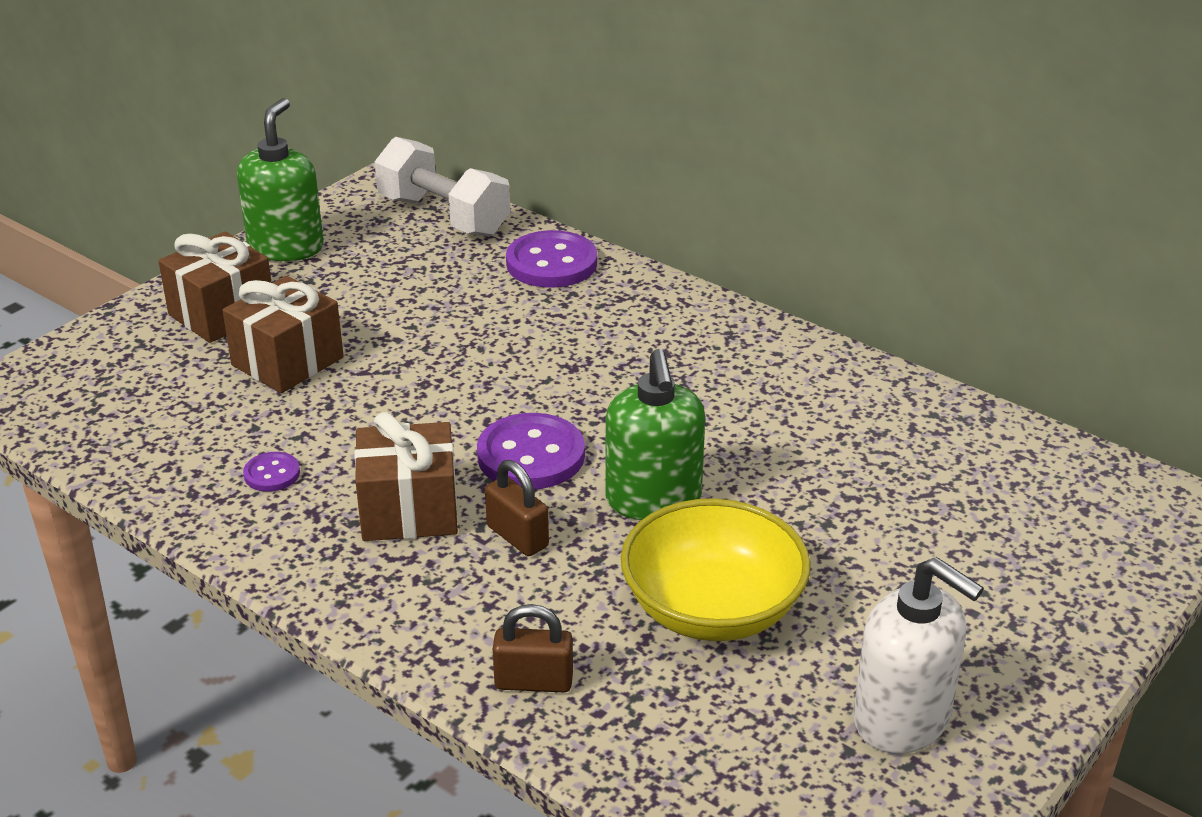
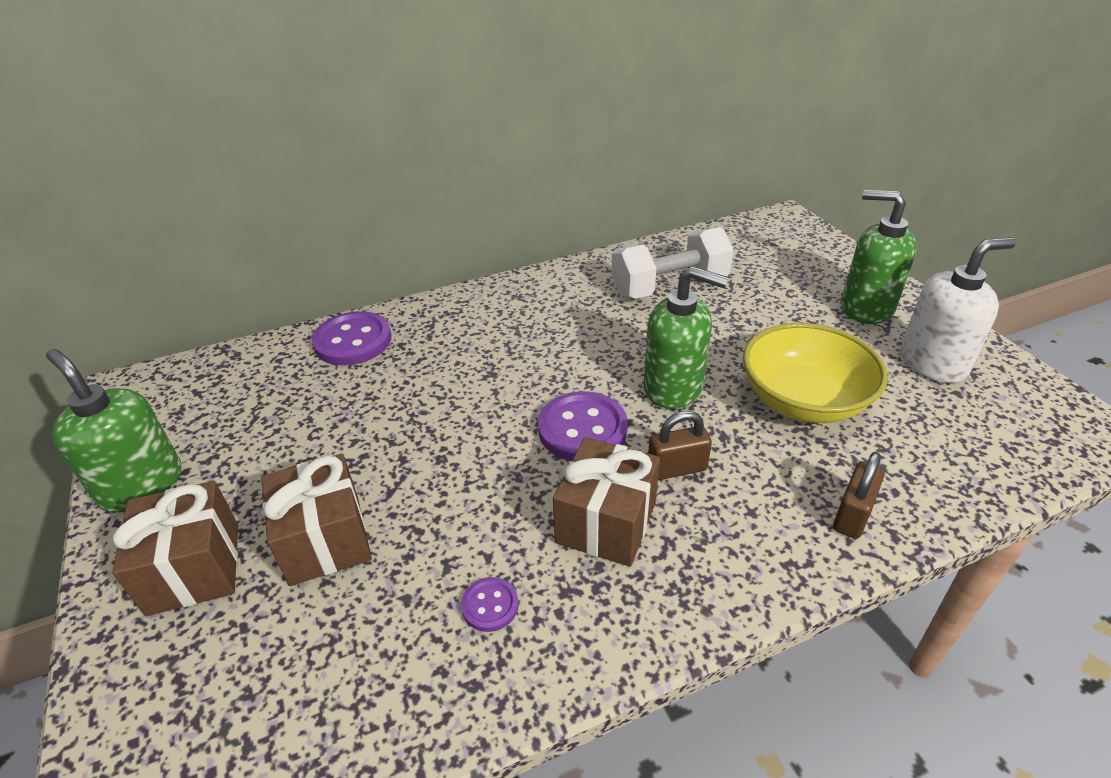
camera: 60 degrees left, 5 degrees up
white dumbbell [375,137,511,237] -> white dumbbell moved to [611,227,734,299]
none -> green soap dispenser [841,190,917,324]

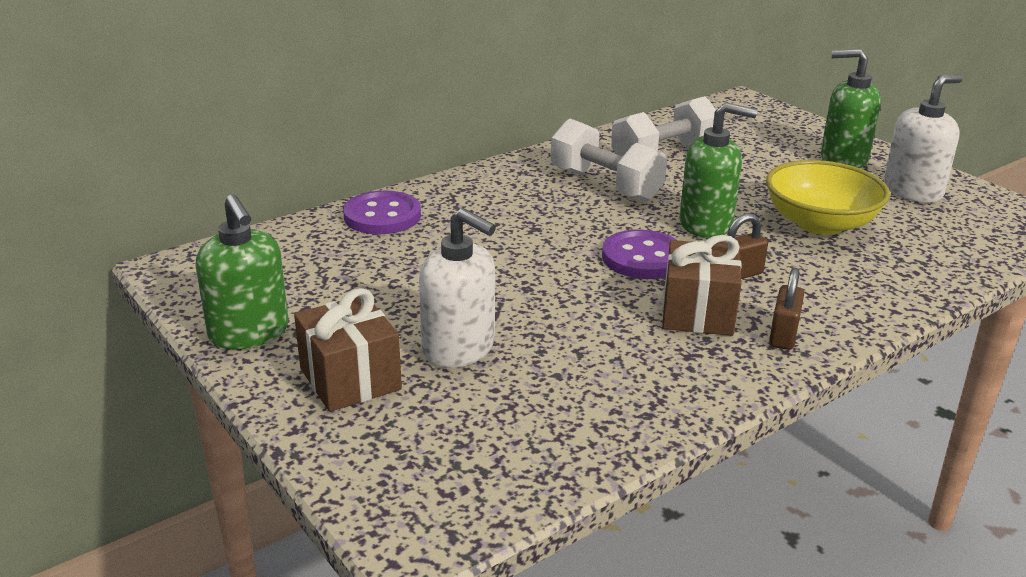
camera: 15 degrees left, 10 degrees down
green soap dispenser [46,349,181,512] -> green soap dispenser turned 150 degrees counterclockwise [196,194,289,349]
brown gift [261,454,372,586] -> white soap dispenser [419,208,496,368]
purple button [461,577,519,632] -> none
brown padlock [833,452,885,539] -> brown padlock moved to [769,268,804,350]
none -> white dumbbell [551,119,667,202]

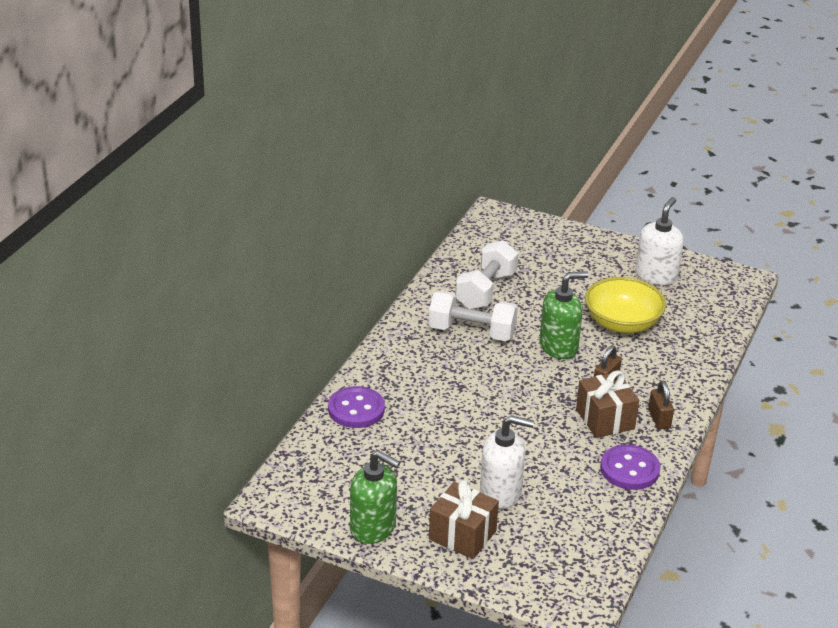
camera: 30 degrees left, 5 degrees up
purple button [602,230,676,279] -> purple button moved to [600,445,660,490]
green soap dispenser [821,49,881,168] -> none

